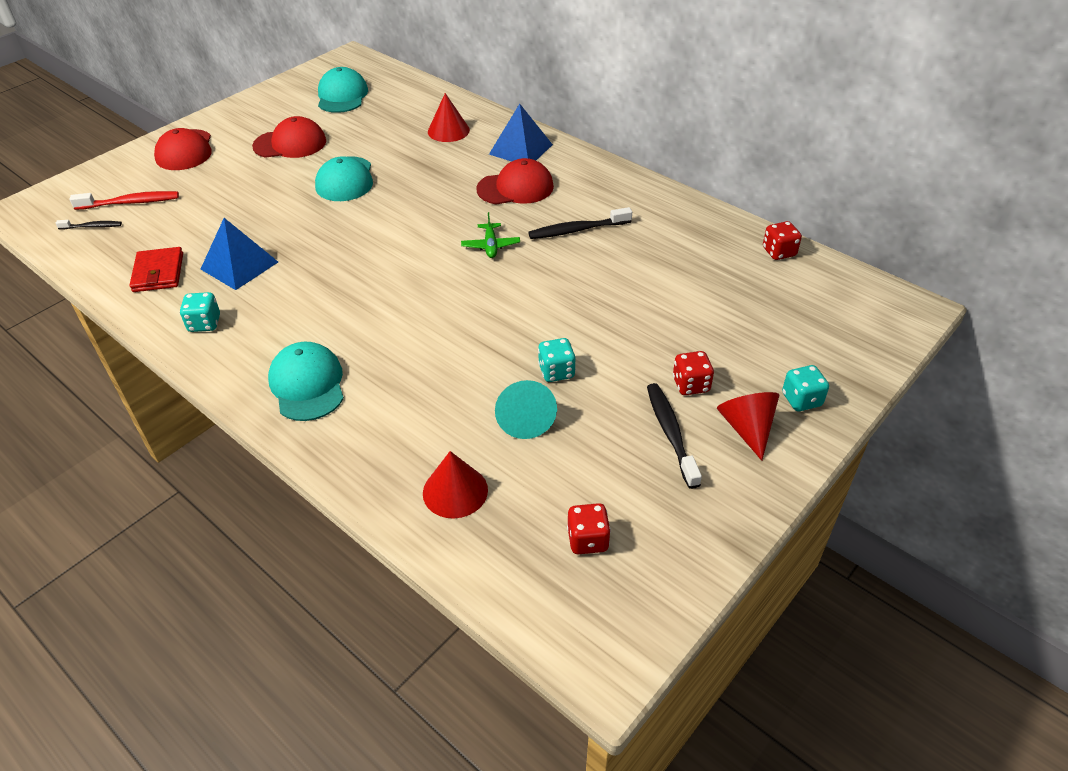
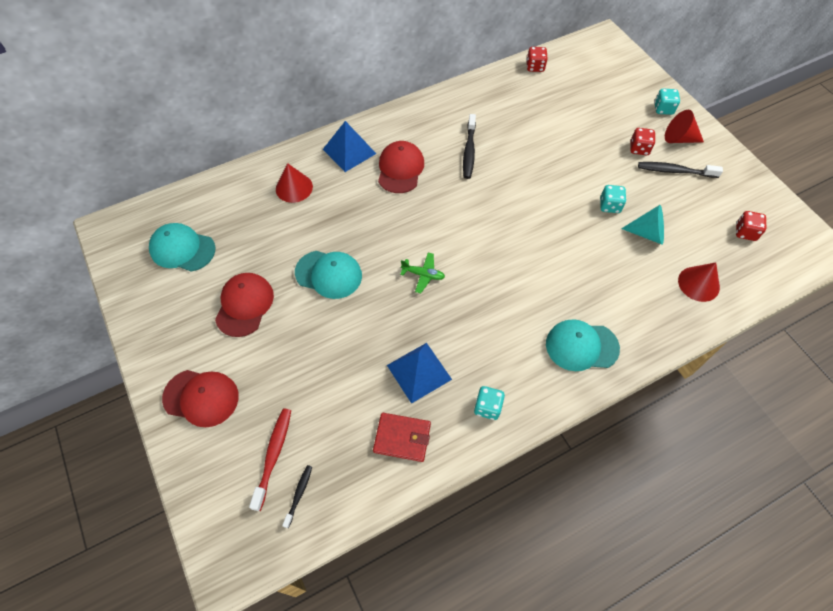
camera: 70 degrees left, 15 degrees up
green plane [461,212,520,258] -> green plane moved to [400,253,445,293]

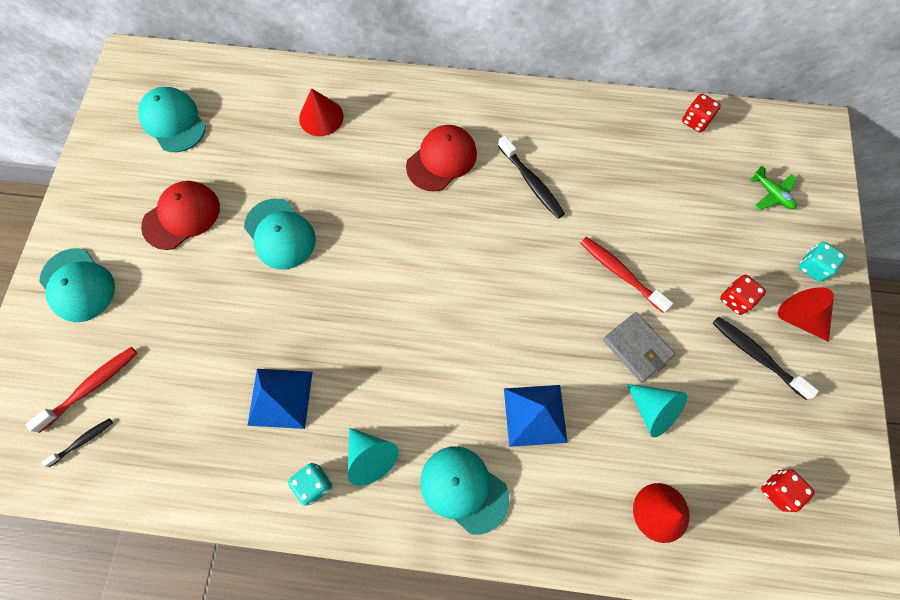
camera: 35 degrees right, 10 degrees up
red cap [162,370,239,427] -> turquoise cap [39,248,115,322]
blue pyramid [323,121,376,172] -> blue pyramid moved to [504,385,567,447]
red wallet [373,413,431,462] -> none
green plane [400,253,445,293] -> green plane moved to [750,166,797,210]
black toothbrush [463,114,476,179] -> black toothbrush turned 75 degrees counterclockwise [498,136,565,219]
turquoise dice [600,185,626,213] -> grey wallet [603,312,675,382]
none -> turquoise cone [348,428,399,486]
none -> red toothbrush [581,237,673,313]

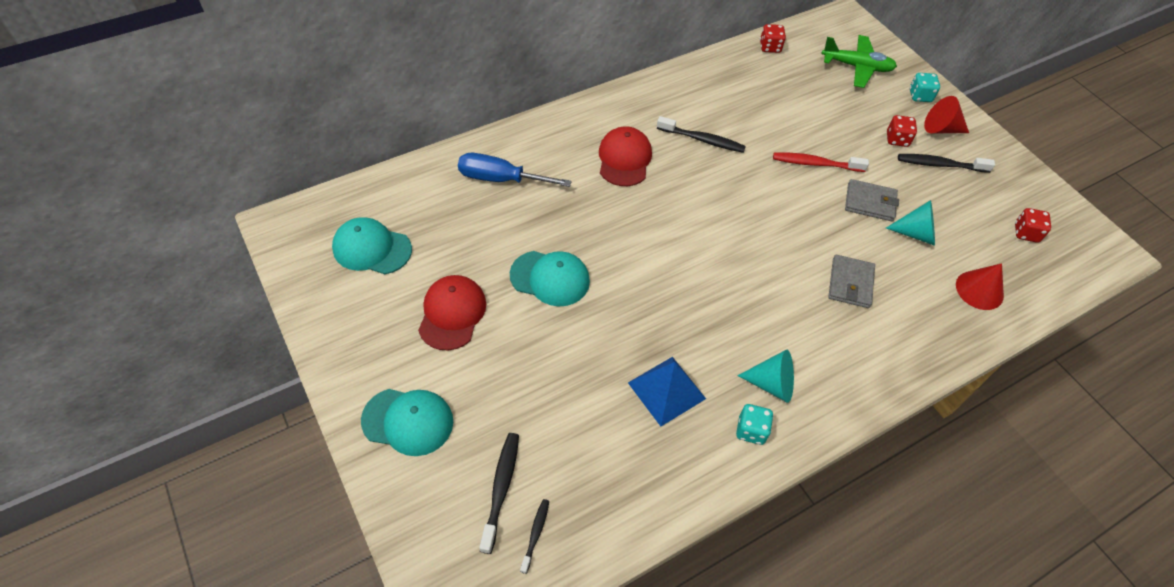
camera: 40 degrees left, 15 degrees down
red toothbrush [25,347,137,433] -> black toothbrush [479,433,519,554]
red cone [299,88,344,136] -> blue screwdriver [458,153,572,187]
turquoise cap [420,447,509,535] -> none
blue pyramid [504,385,567,447] -> grey wallet [828,255,875,308]
green plane [750,166,797,210] -> green plane [821,35,897,88], size x1.72

